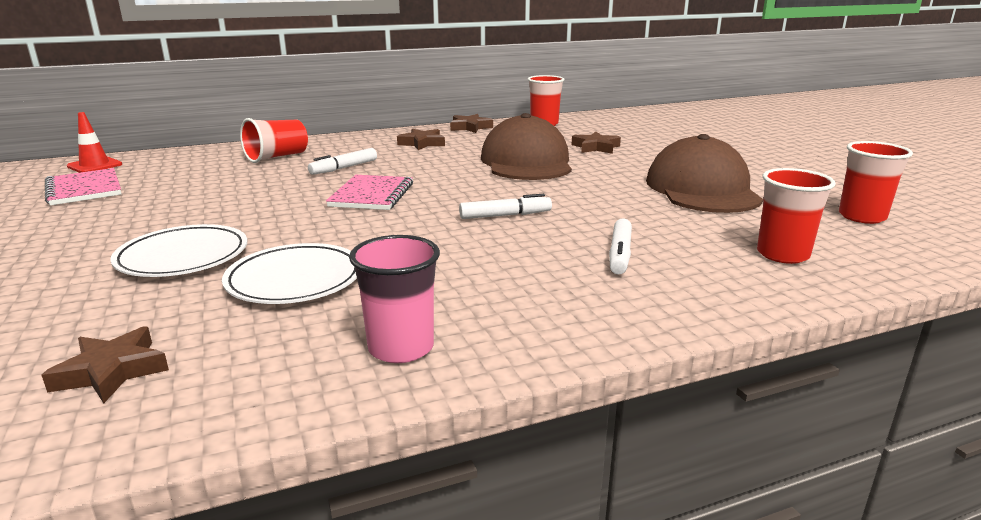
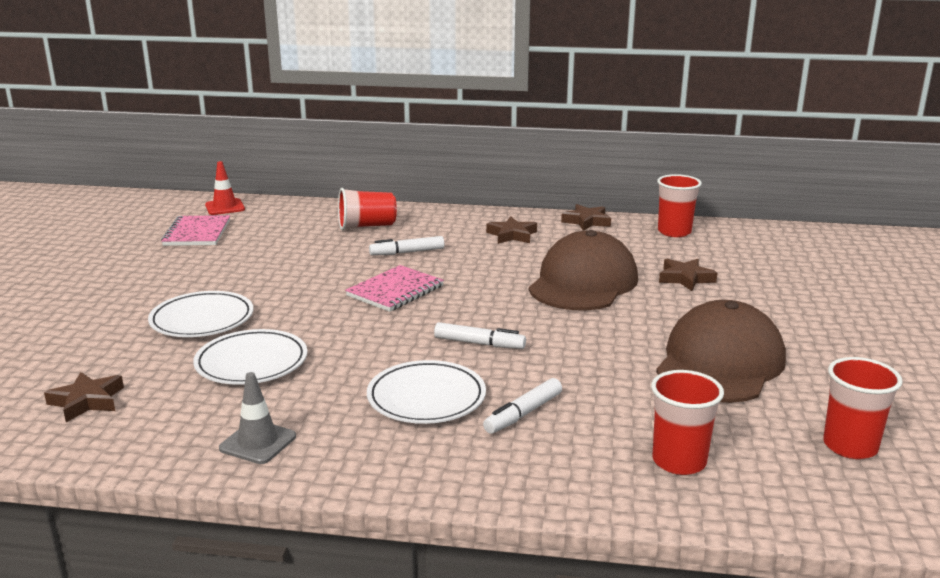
camera: 30 degrees right, 0 degrees up
pink cup [349,235,440,363] -> grey traffic cone [219,372,296,464]
none -> white plate [367,360,486,424]

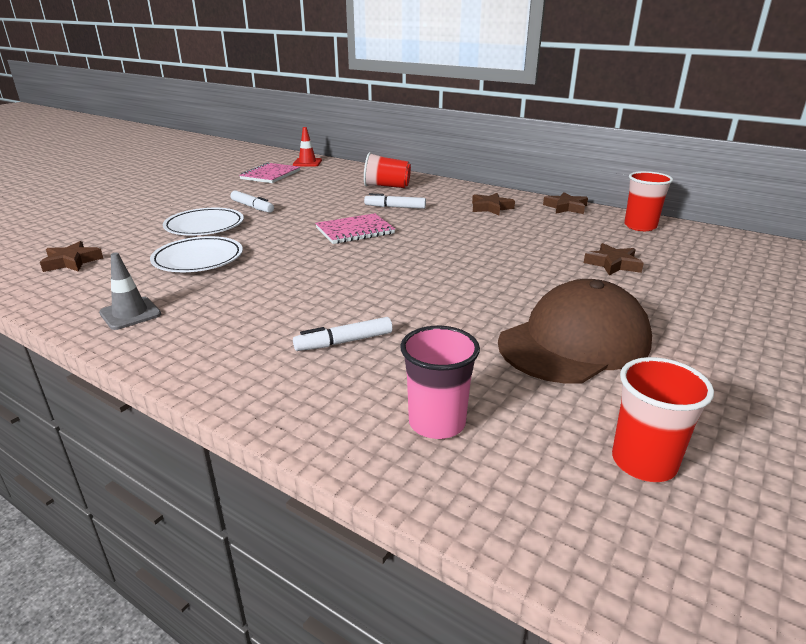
camera: 25 degrees right, 5 degrees up
white plate [367,360,486,424] -> none
white marker [434,322,526,349] -> white marker moved to [230,190,274,213]
brown cap [529,230,638,310] -> none
red cup [651,370,724,475] -> pink cup [400,326,480,439]

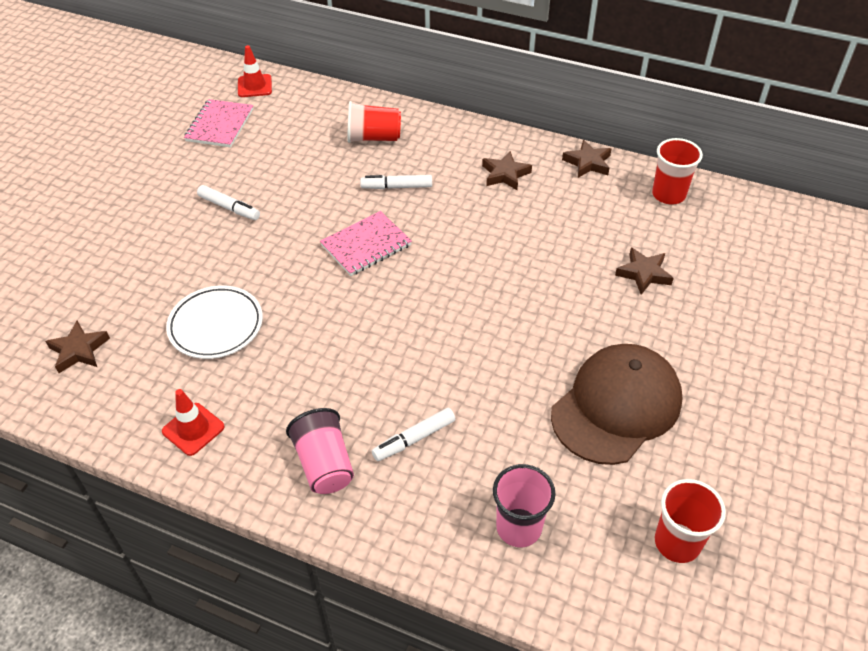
camera: 10 degrees left, 20 degrees up
grey traffic cone [99,253,161,330] -> red traffic cone [162,389,224,456]
white plate [163,208,244,235] -> none
none -> pink cup [286,408,354,494]

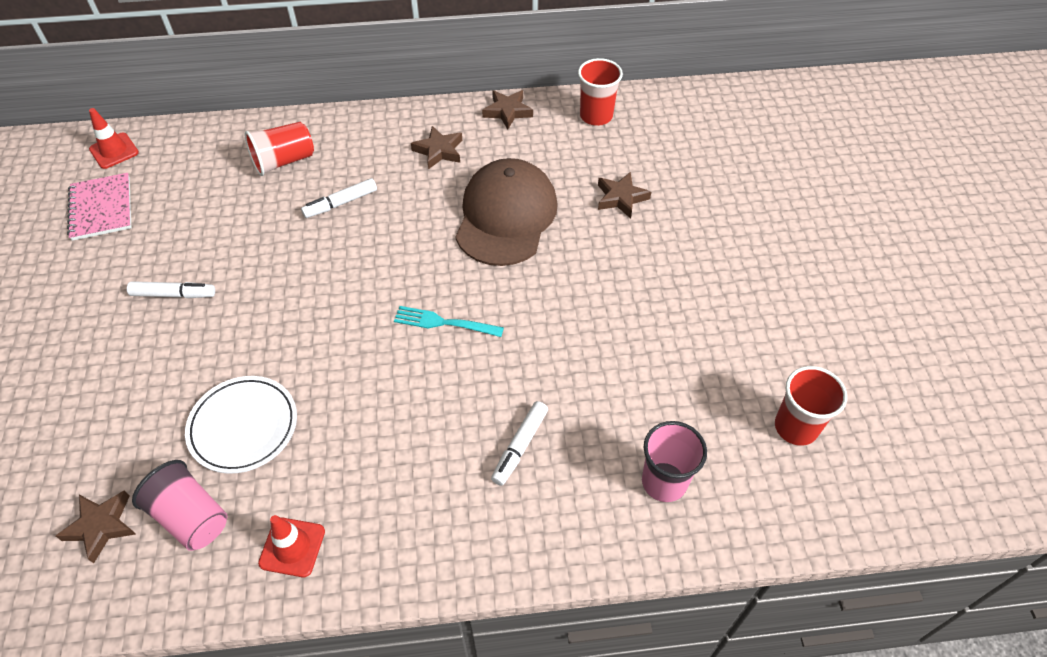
camera: 30 degrees left, 5 degrees up
pink cup [286,408,354,494] -> pink cup moved to [132,460,227,551]
pink notebook [320,211,412,276] -> none
brown cap [551,344,682,465] -> brown cap moved to [455,158,558,266]
none -> turquoise fork [394,306,504,337]

